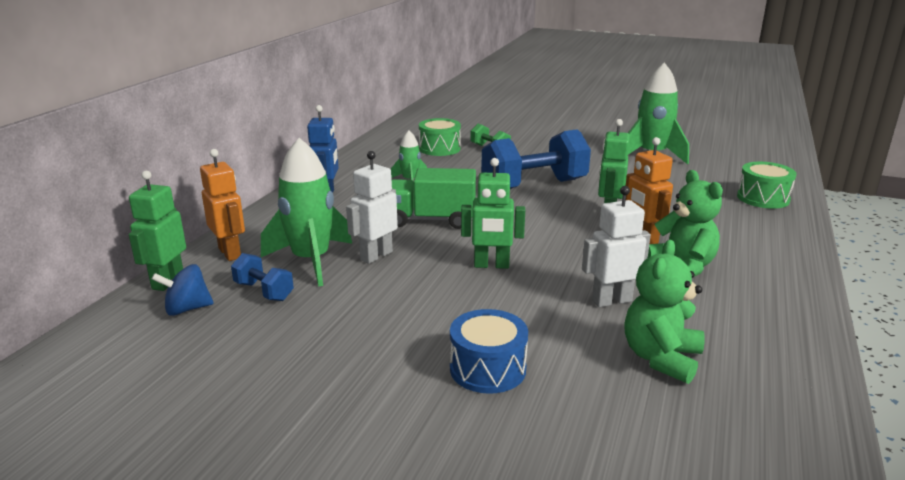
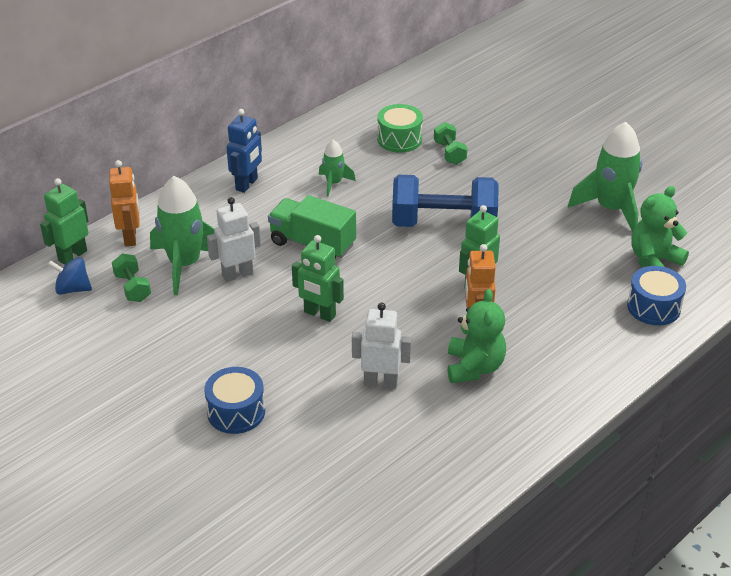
camera: 25 degrees right, 15 degrees up
blue dumbbell [231,253,294,301] -> green dumbbell [112,253,151,302]
green teddy bear [624,240,705,384] -> green teddy bear moved to [631,186,689,268]
green drum [737,162,796,209] -> blue drum [627,266,686,325]

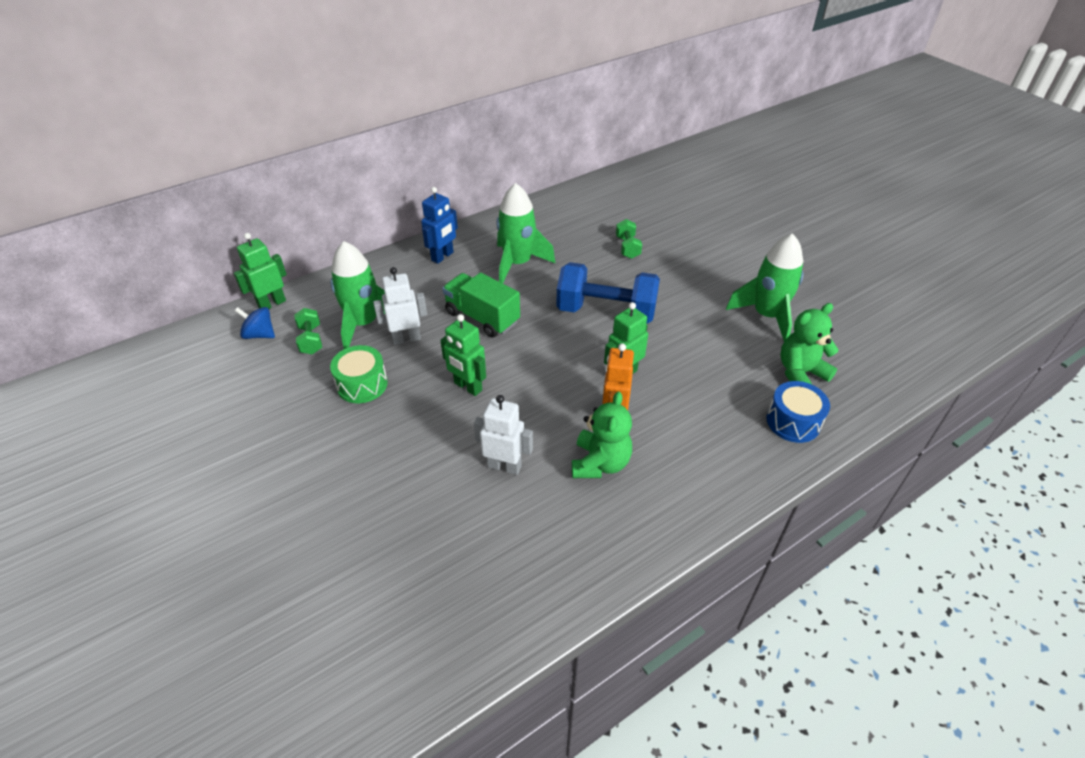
camera: 10 degrees right, 5 degrees up
orange robot [109,160,139,246] -> none
blue drum [204,367,265,434] -> none
green rocket [319,140,356,197] -> green rocket [496,183,556,283], size x1.91
green drum [377,104,423,153] -> green drum moved to [330,345,388,403]

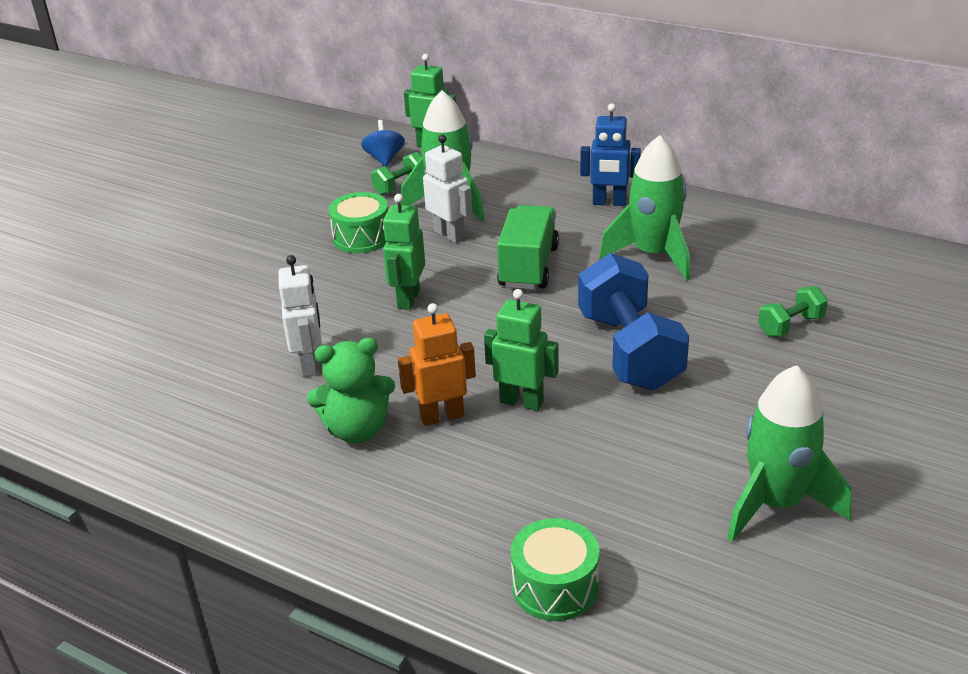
camera: 65 degrees right, 10 degrees down
blue drum [767,381,830,443] -> green drum [511,518,599,621]
green teddy bear [780,303,839,384] -> none

